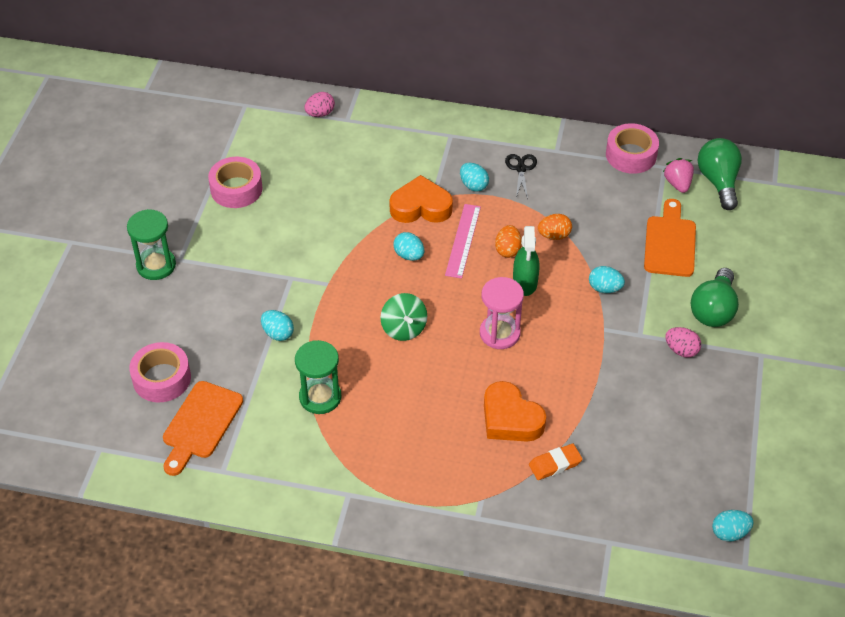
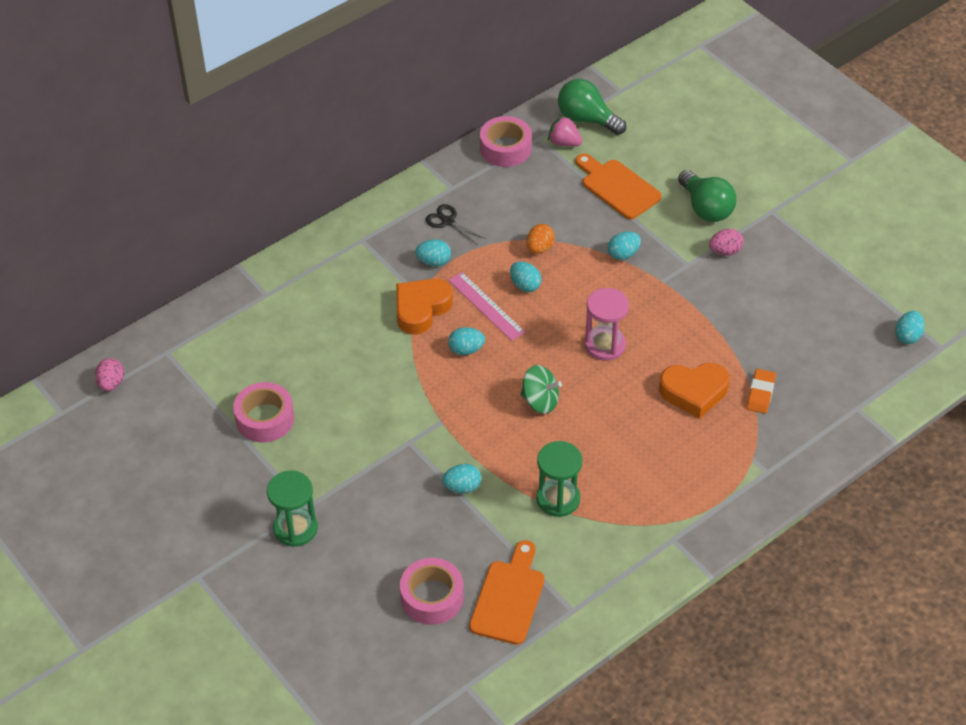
camera: 50 degrees left, 0 degrees up
orange cutting board [163,381,243,476] -> orange cutting board turned 135 degrees counterclockwise [469,540,545,645]
pink egg [305,92,335,117] -> pink egg moved to [95,358,124,391]
orange egg [495,225,522,258] -> turquoise egg [510,261,542,292]
green spray bottle [513,226,539,296] -> none

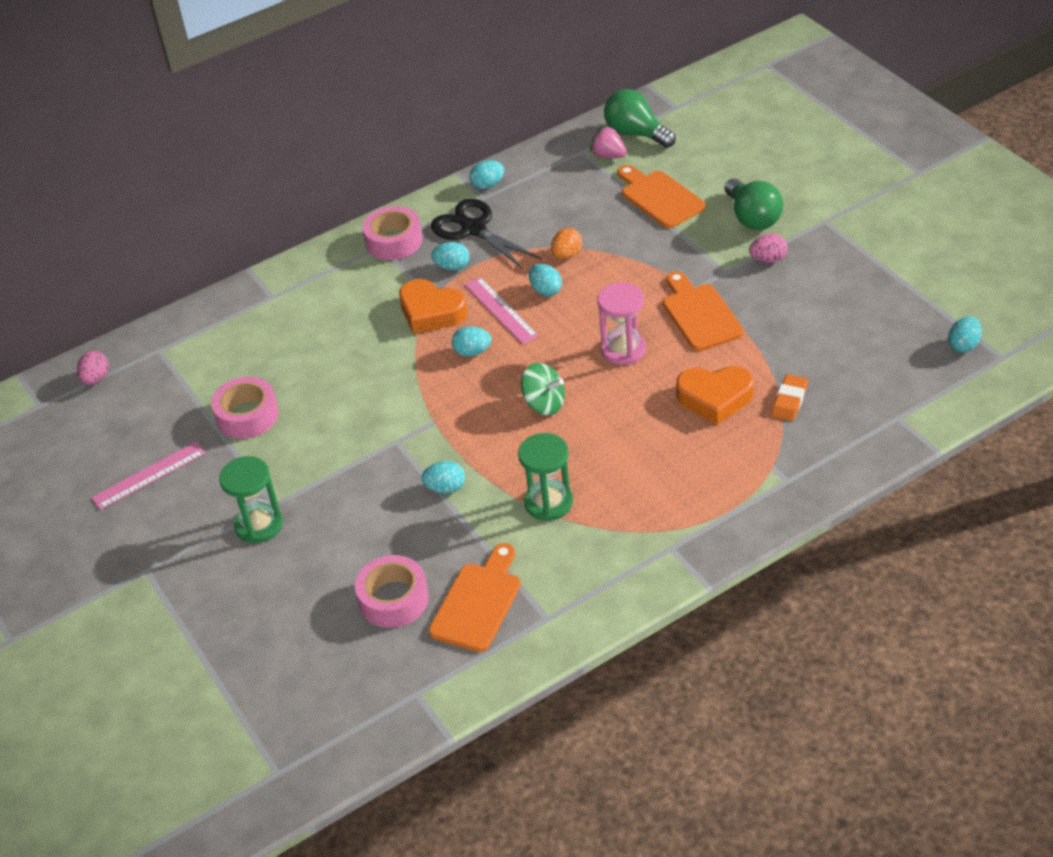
camera: 10 degrees right, 5 degrees down
orange heart [396,279,453,335] -> orange heart turned 105 degrees counterclockwise [399,279,467,334]
black scissors [426,204,486,244] -> black scissors [431,199,542,270], size x1.82
pink tape [480,116,532,167] -> pink tape moved to [362,206,422,260]
turquoise egg [608,231,641,260] -> turquoise egg moved to [470,160,504,189]
none -> pink ruler [91,442,206,510]
none -> orange cutting board [663,271,744,351]

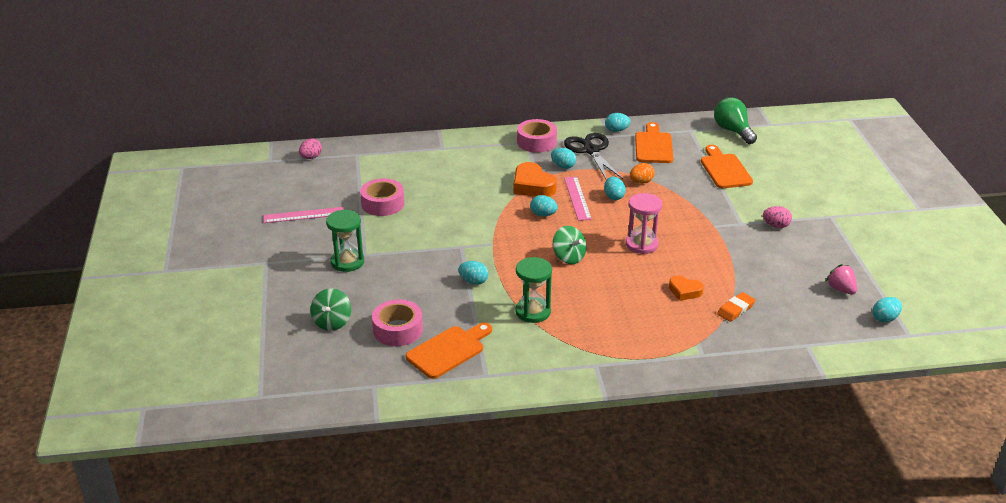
camera: 20 degrees right, 10 degrees down
pink strawberry [590,125,627,158] -> pink strawberry moved to [826,264,857,294]
orange cutting board [663,271,744,351] -> orange cutting board moved to [635,122,674,163]
orange heart [676,366,754,425] -> orange heart [669,275,704,301], size x0.61
green light bulb [725,178,783,230] -> none
none -> green spinning top [310,288,351,331]

